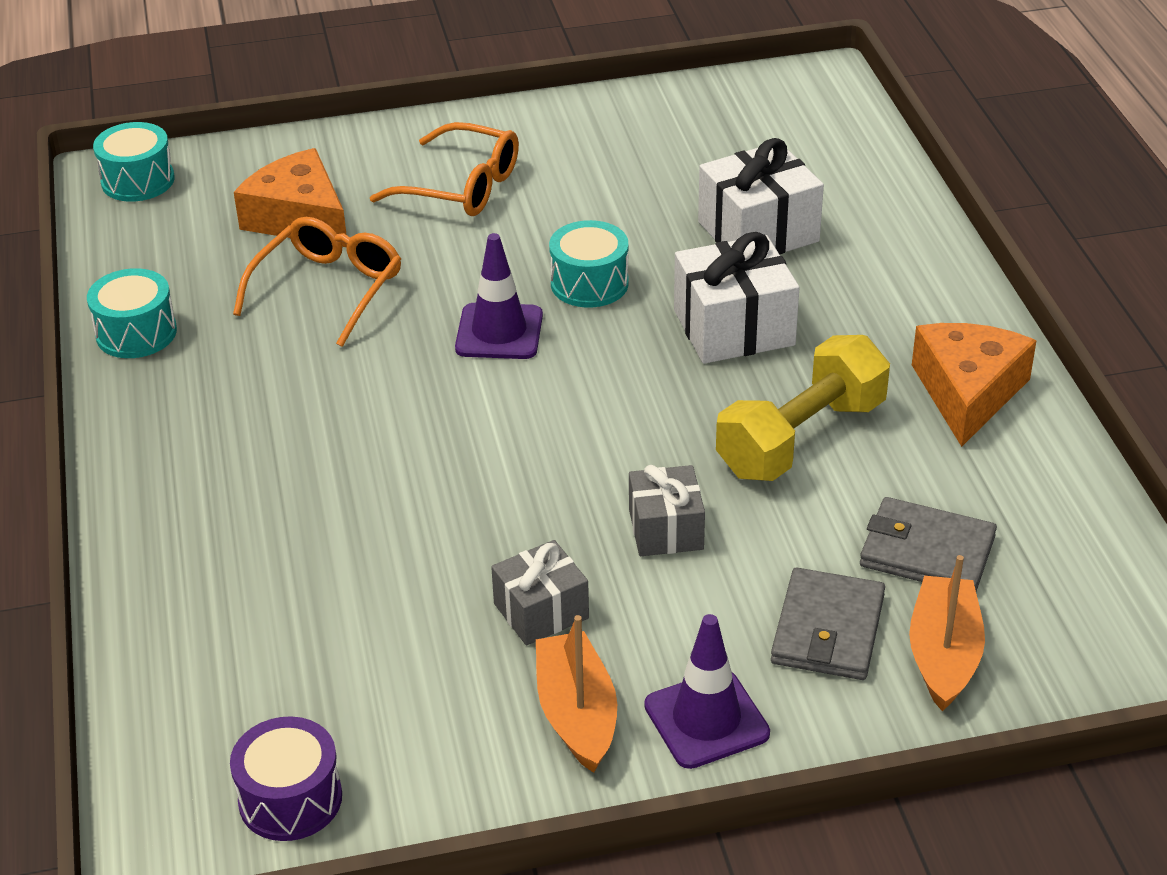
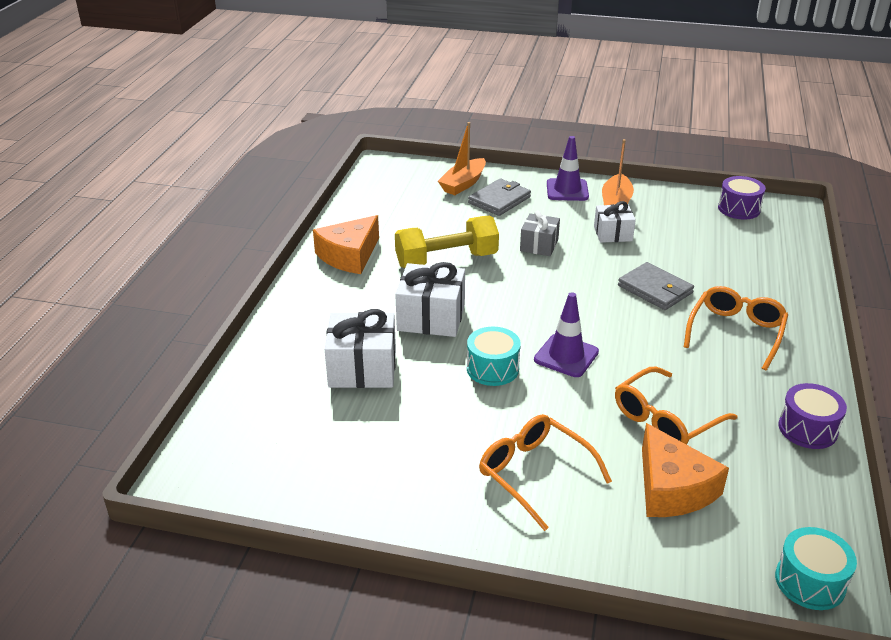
camera: 155 degrees left, 5 degrees down
turquoise drum [87,268,177,358] -> purple drum [779,383,847,449]
grey gift [491,540,589,646] -> white gift [594,201,636,243]
grey wallet [860,497,997,591] -> grey wallet moved to [618,262,694,310]
none -> orange glasses [684,286,788,371]

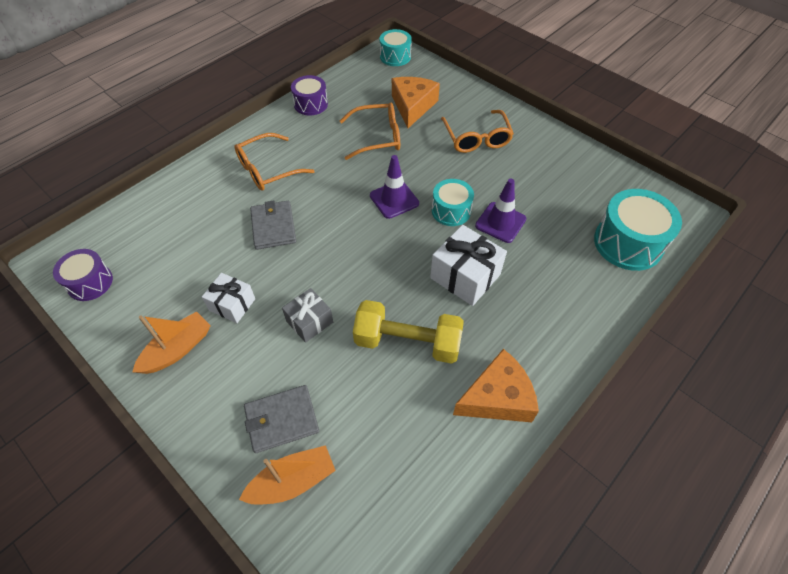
camera: 150 degrees left, 20 degrees up
white gift [325,309,396,388] -> none
purple traffic cone [547,136,589,201] -> purple traffic cone moved to [475,179,526,243]
none -> turquoise drum [594,189,682,271]

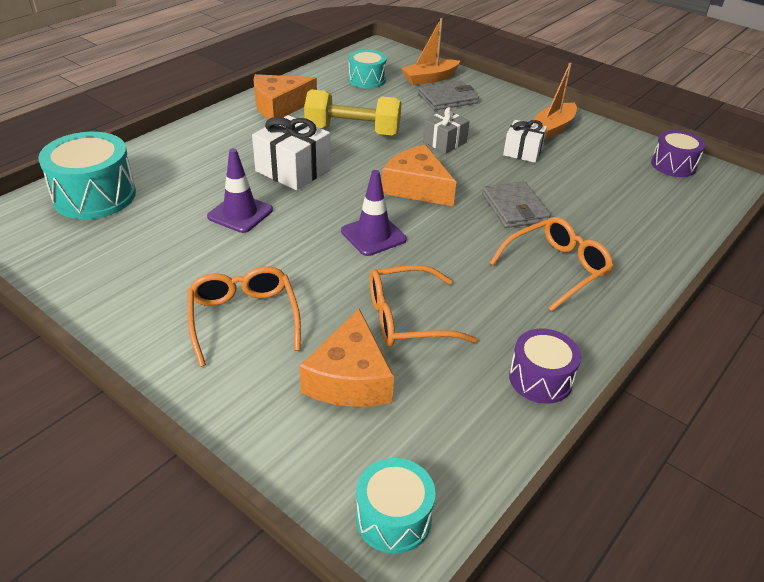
camera: 175 degrees right, 15 degrees down
turquoise drum [432,179,474,226] -> turquoise drum moved to [348,50,387,89]
none -> orange cheese [382,145,456,206]

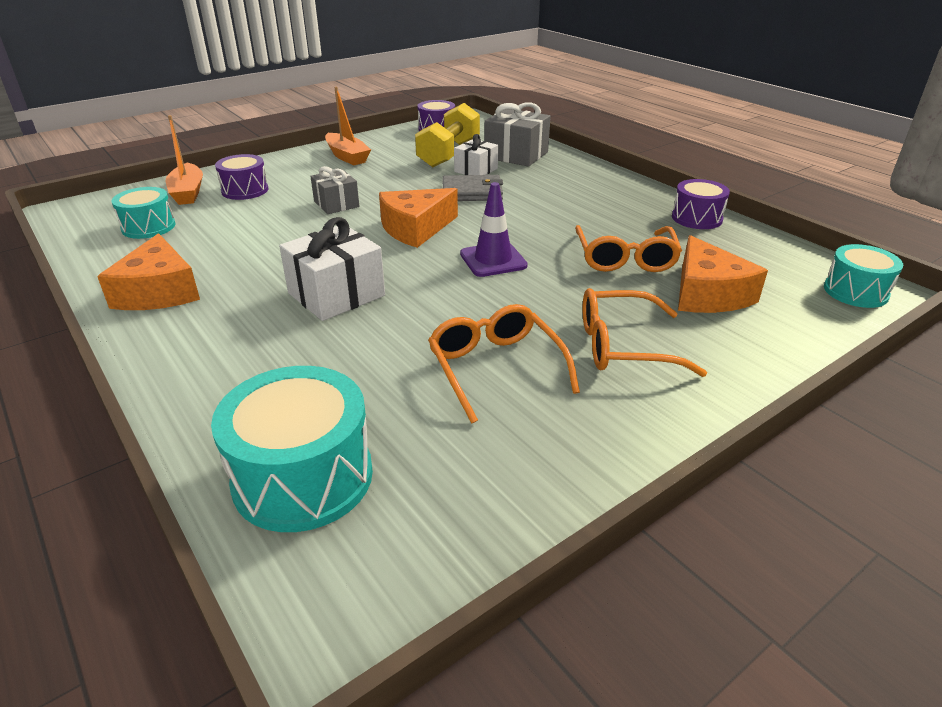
camera: 75 degrees left, 5 degrees down
purple traffic cone [207,148,273,233] -> none
orange cheese [299,309,394,407] -> orange cheese turned 60 degrees clockwise [678,235,768,313]
yellow dumbbell [304,89,401,136] -> yellow dumbbell moved to [415,103,480,167]
grey wallet [418,81,479,110] -> purple drum [215,154,269,200]
orange glasses [489,217,614,311] -> orange glasses moved to [428,304,580,424]
white gift [503,120,547,163] -> white gift moved to [454,134,498,175]
none -> grey gift [484,102,551,167]

